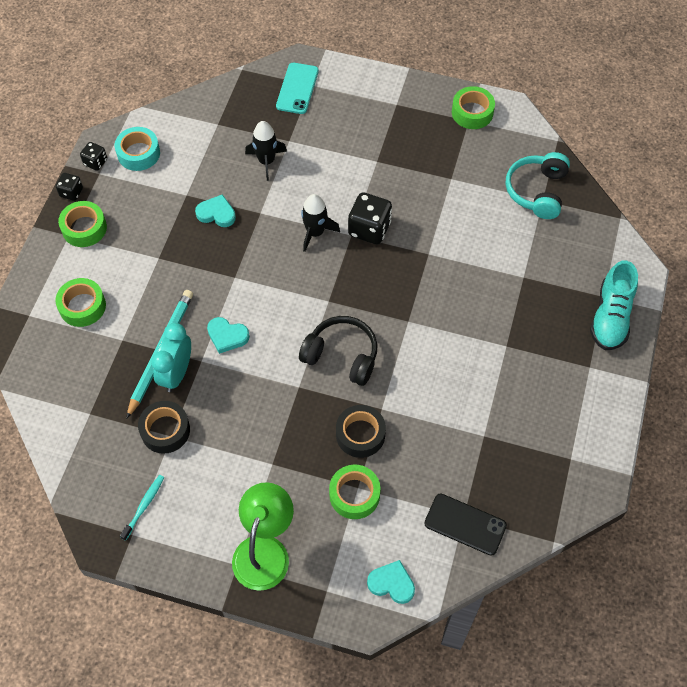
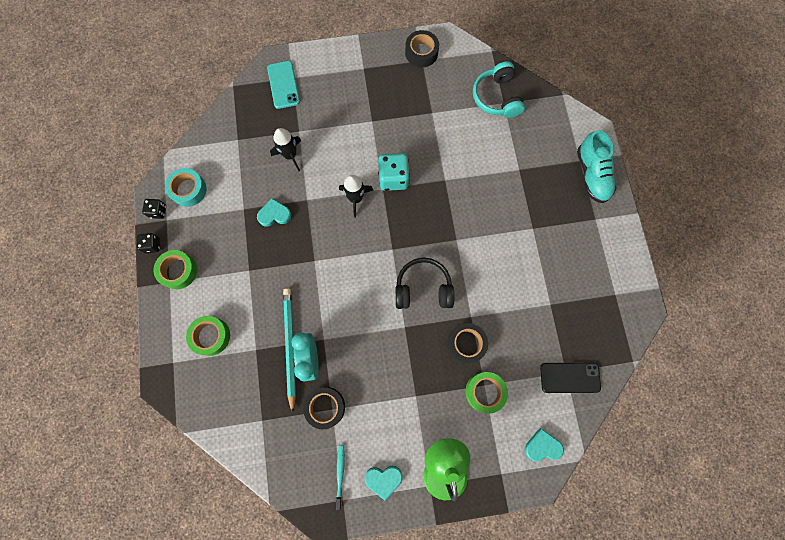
camera: 25 degrees left, 15 degrees up
turquoise heart [207,317,250,354] -> turquoise heart moved to [365,466,402,501]
black dice [348,192,392,244] -> turquoise dice [378,153,410,191]
green tape [452,86,495,129] -> black tape [405,30,439,68]

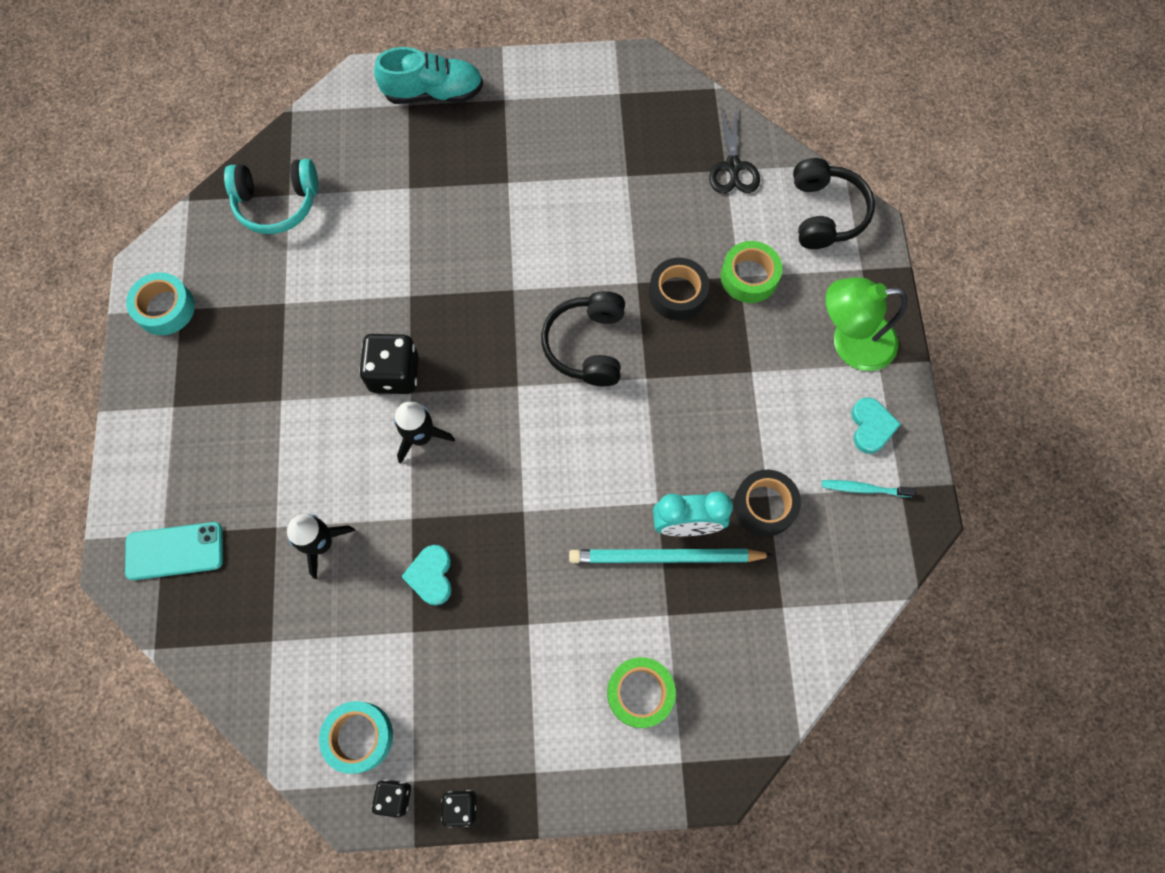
camera: 85 degrees left, 5 degrees down
green tape [154,250,197,289] -> none
turquoise dice [378,153,410,191] -> black dice [359,334,419,394]
black tape [405,30,439,68] -> turquoise tape [126,272,195,335]
turquoise heart [525,428,564,462] -> black headphones [793,158,875,249]
black phone [540,363,601,393] -> black scissors [709,106,760,193]

